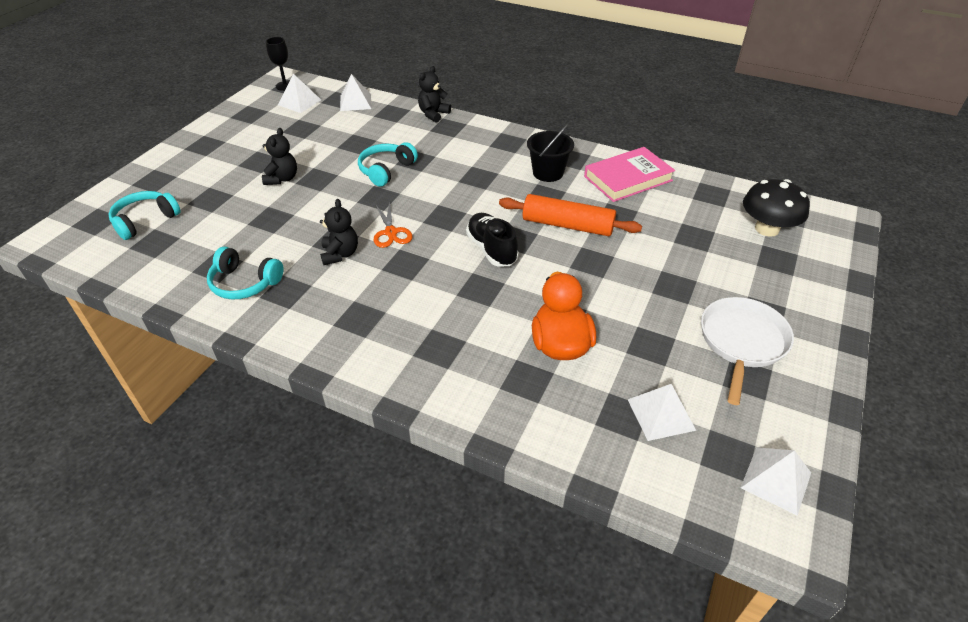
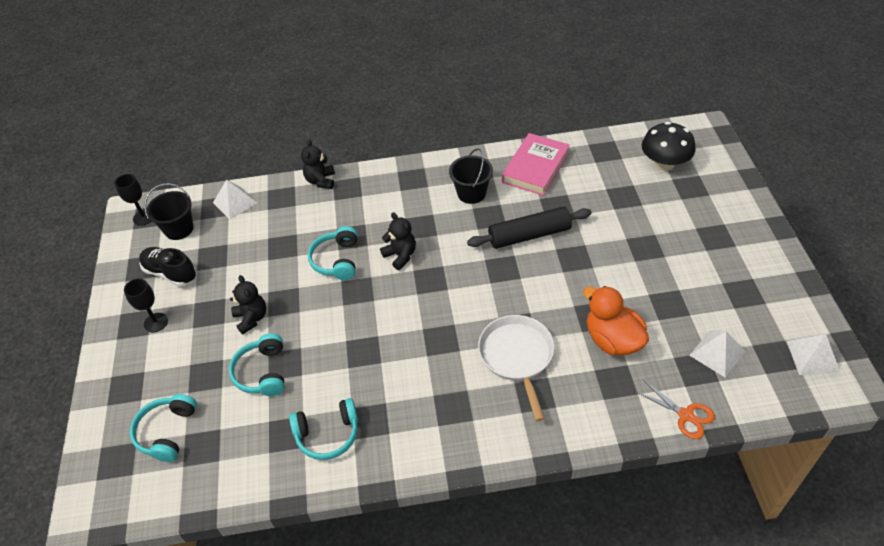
camera: 30 degrees left, 5 degrees up
white pyramid [278,74,321,113] -> black bucket [144,183,194,240]
black teddy bear [320,199,358,265] -> black teddy bear moved to [380,212,416,270]
orange scissors [373,201,413,248] -> orange scissors moved to [636,381,715,439]
black shoe [466,213,519,266] -> black shoe moved to [139,247,197,287]
orange rolling pin [499,194,642,236] -> black rolling pin [467,206,592,249]
white pan [701,297,794,405] -> white pan moved to [478,315,554,421]
none -> black goblet [124,278,168,332]
none -> turquoise headphones [229,333,285,396]

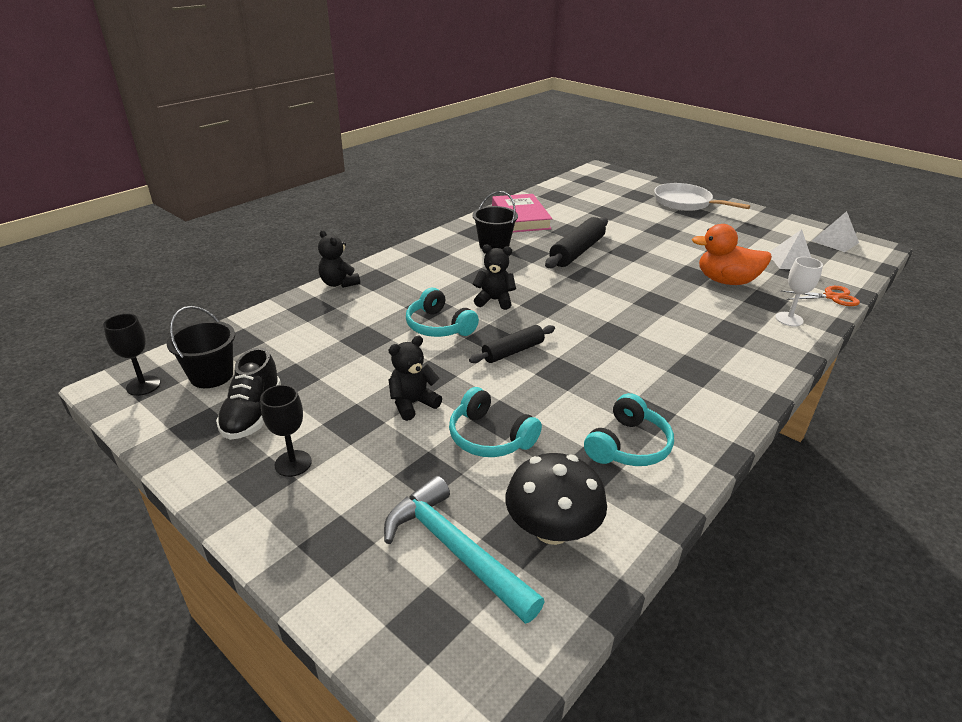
camera: 45 degrees left, 15 degrees down
turquoise headphones [130,394,197,462] -> turquoise hammer [384,476,545,624]
black shoe [139,247,197,287] -> black shoe turned 75 degrees counterclockwise [216,347,281,440]
white pyramid [213,180,257,219] -> none
black teddy bear [230,275,266,334] -> black teddy bear turned 60 degrees counterclockwise [388,336,442,421]
white pan [478,315,554,421] -> white pan moved to [654,183,750,211]
black mushroom [642,122,696,171] -> black mushroom moved to [505,453,607,545]
none -> black rolling pin [469,325,555,363]
none -> white goblet [775,257,823,326]

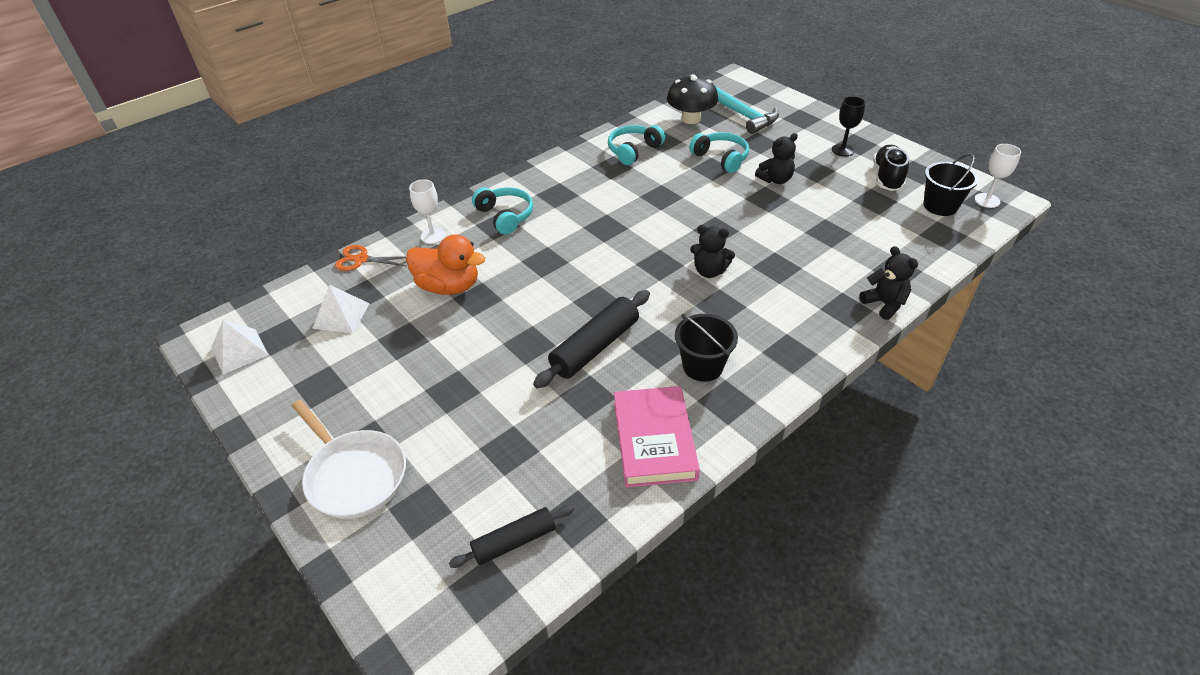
camera: 170 degrees left, 10 degrees up
black goblet [103,314,160,396] -> white goblet [975,144,1021,208]
turquoise headphones [406,288,479,337] -> turquoise headphones moved to [472,187,533,235]
black rolling pin [469,325,555,363] -> black rolling pin moved to [449,505,574,568]

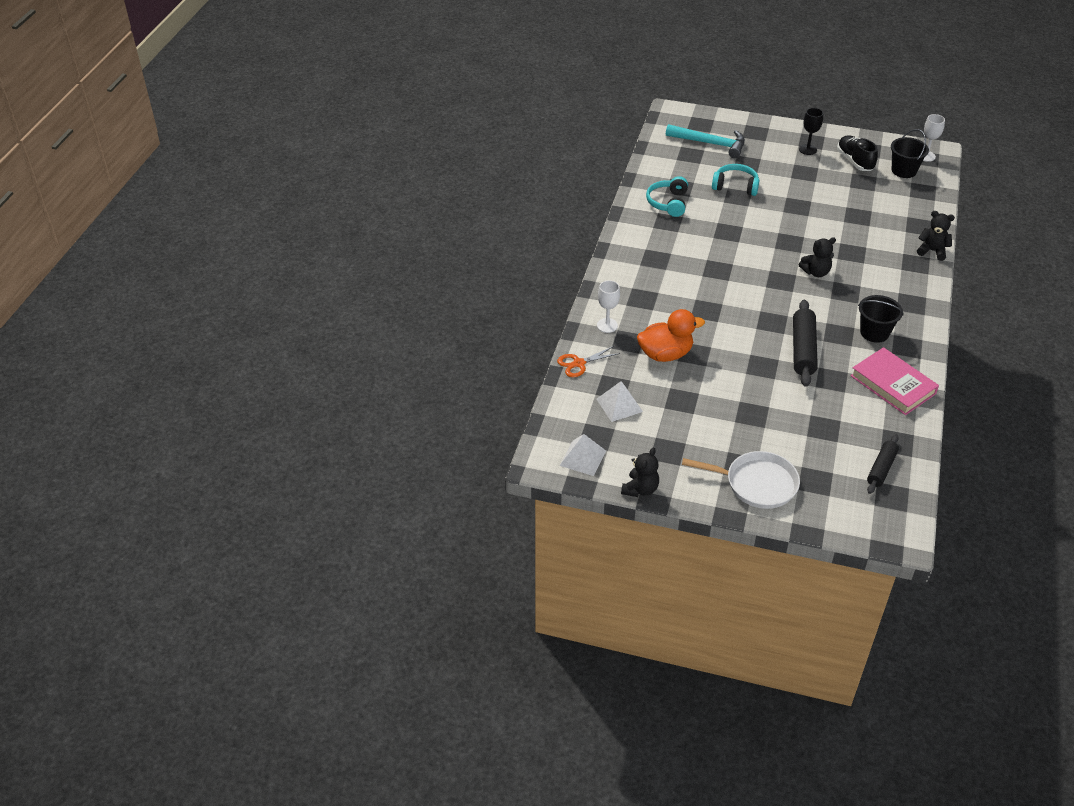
camera: 35 degrees left, 0 degrees up
turquoise headphones [472,187,533,235] -> none
black mushroom [667,74,718,124] -> none
black teddy bear [755,133,798,184] -> black teddy bear moved to [621,448,659,497]

